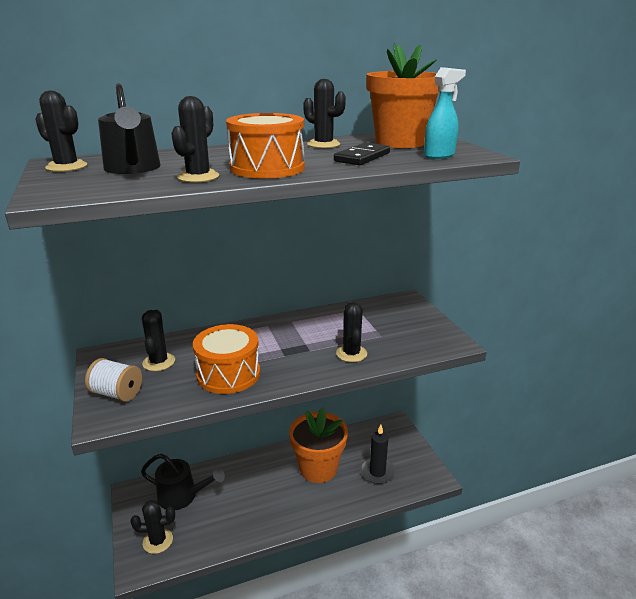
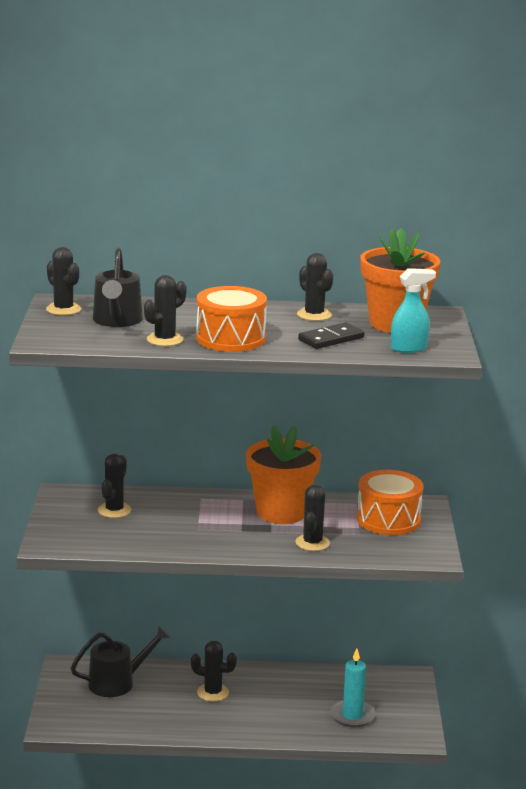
camera: 20 degrees right, 5 degrees down
white spool [85,358,142,402] -> none
black cactus [130,500,175,554] -> black cactus moved to [191,641,237,702]
black watering can [141,454,225,510] -> black watering can turned 60 degrees counterclockwise [71,626,171,697]
orange drum [193,324,260,394] -> orange drum moved to [357,470,423,535]
orange flower pot [289,408,348,483] -> orange flower pot moved to [246,425,321,524]
black candle [360,425,396,484] -> turquoise candle [331,648,376,727]

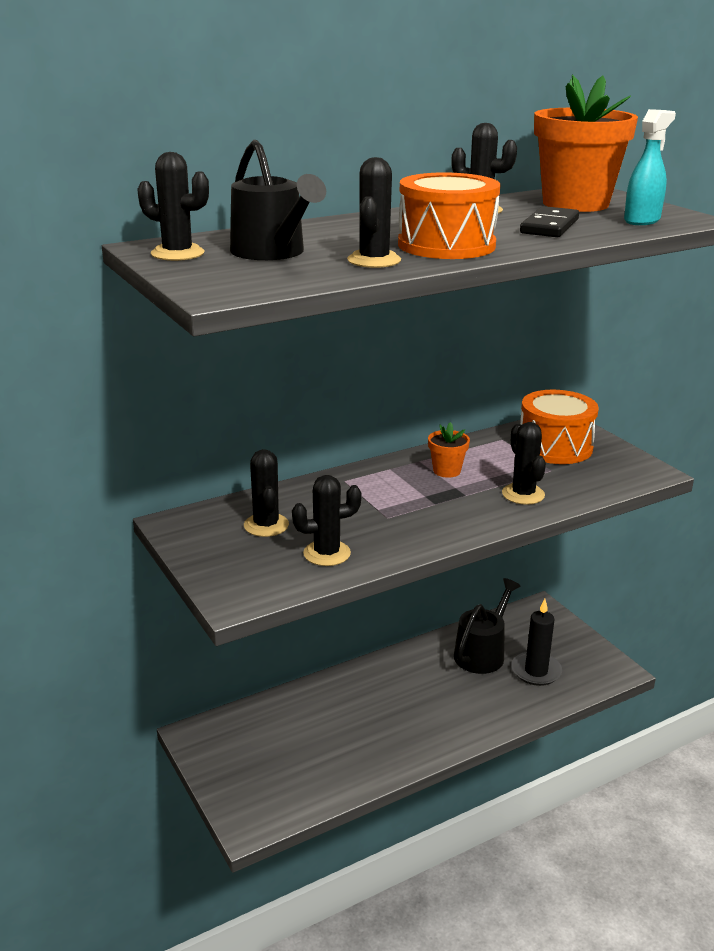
camera: 30 degrees left, 5 degrees up
black watering can [71,626,171,697] -> black watering can moved to [454,578,521,674]
black cactus [191,641,237,702] -> black cactus moved to [292,475,361,566]
orange flower pot [246,425,321,524] -> orange flower pot [428,422,470,478], size x0.45
turquoise candle [331,648,376,727] -> black candle [511,599,562,686]

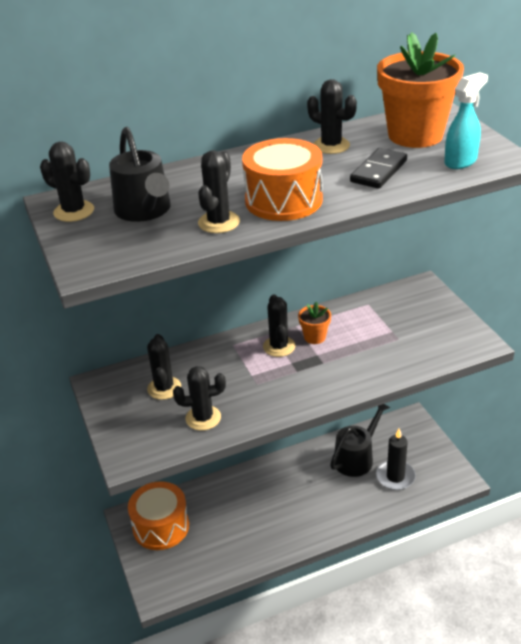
camera: 10 degrees right, 10 degrees up
black cactus [502,422,546,505] -> black cactus moved to [263,294,295,357]
orange drum [520,390,599,464] -> orange drum moved to [128,481,189,550]

